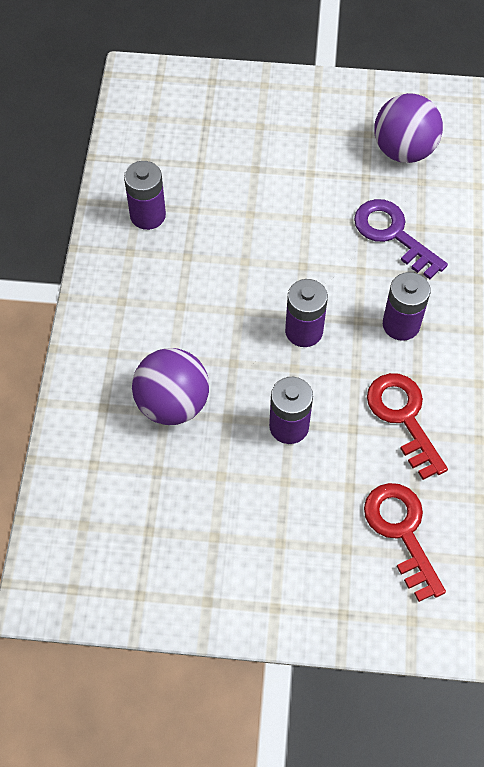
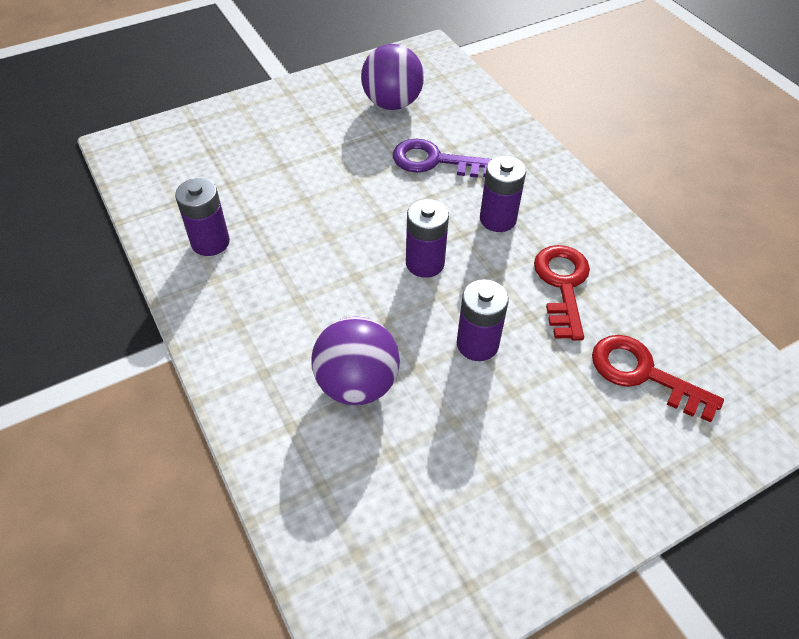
camera: 35 degrees left, 10 degrees down
red key [367,373,448,480] -> red key turned 60 degrees clockwise [534,245,590,341]

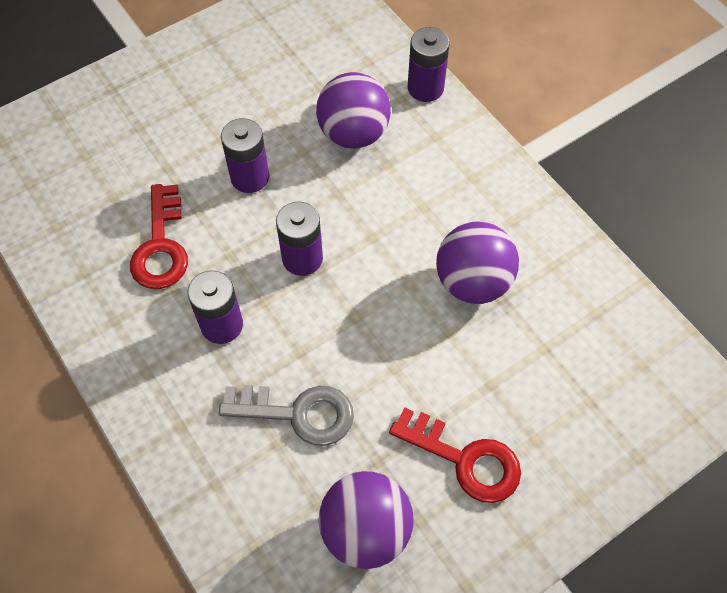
camera: 175 degrees right, 10 degrees up
purple battery [175,178,230,256] -> purple battery moved to [408,27,450,102]
purple key [393,139,492,178] -> grey key [219,385,354,446]
red key [592,335,724,423] -> red key moved to [389,407,521,503]
none -> purple ball [436,222,519,304]

